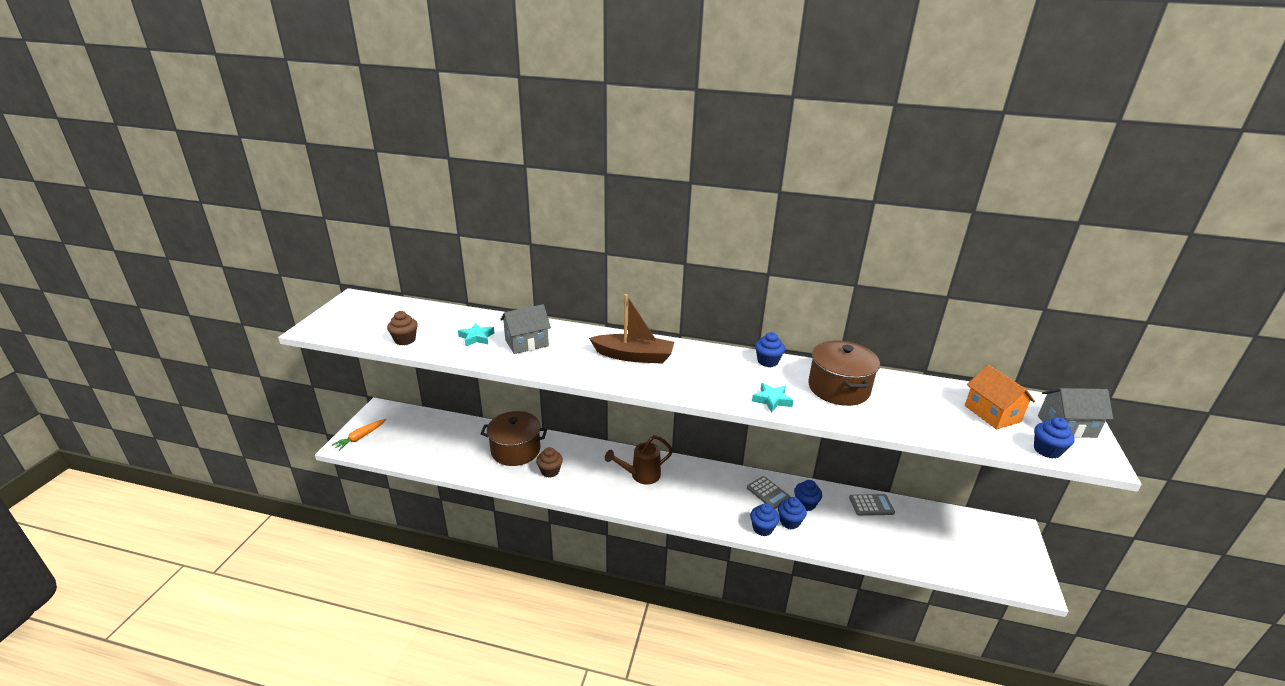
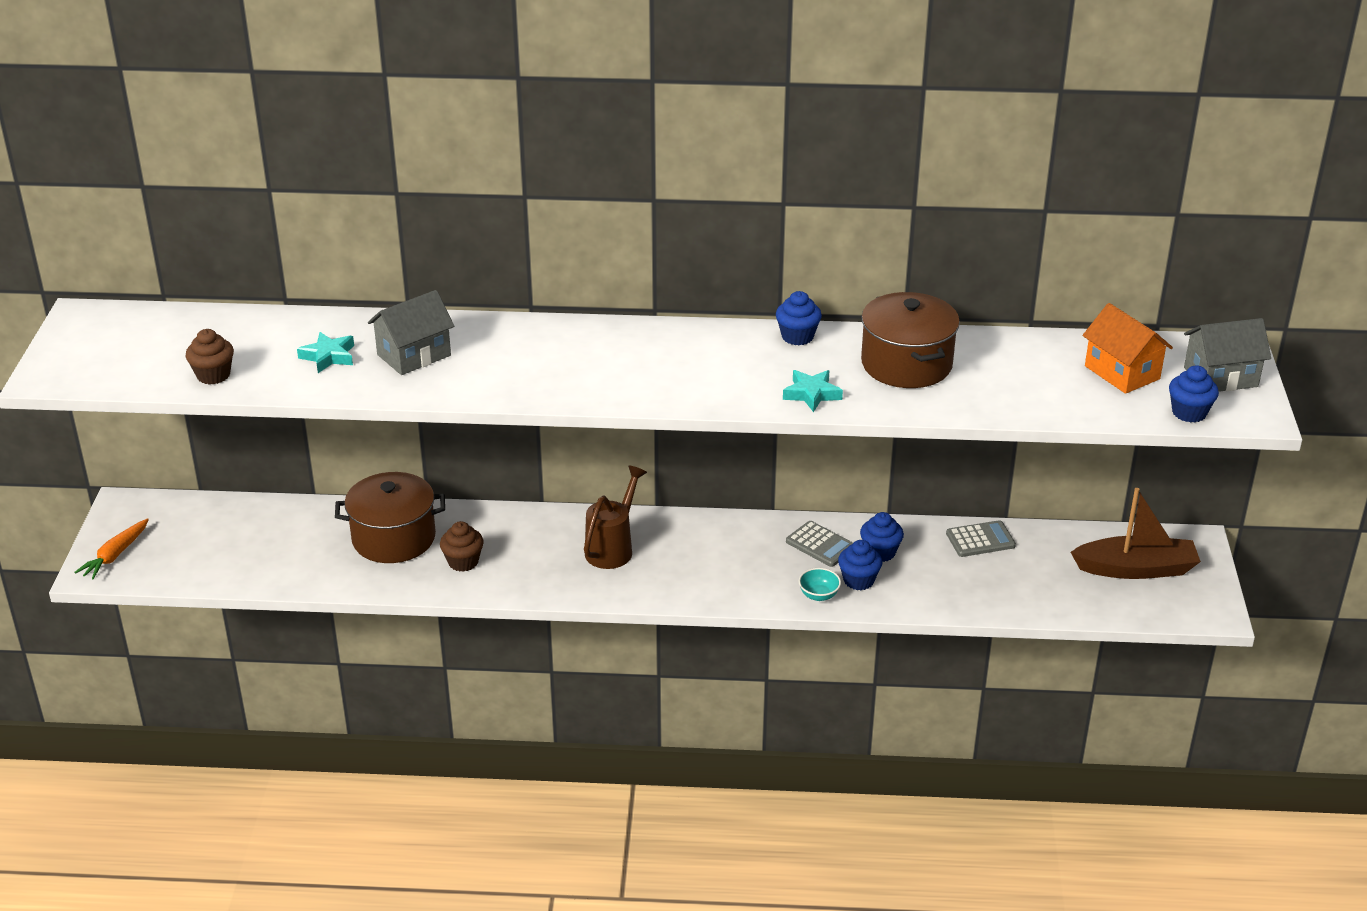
camera: 10 degrees left, 5 degrees up
brown boat [589,294,674,364] -> brown boat moved to [1071,488,1201,579]
brown watering can [605,435,673,484] -> brown watering can turned 150 degrees clockwise [584,465,647,569]
blue cupcake [750,503,779,536] -> turquoise bowl [799,568,841,601]

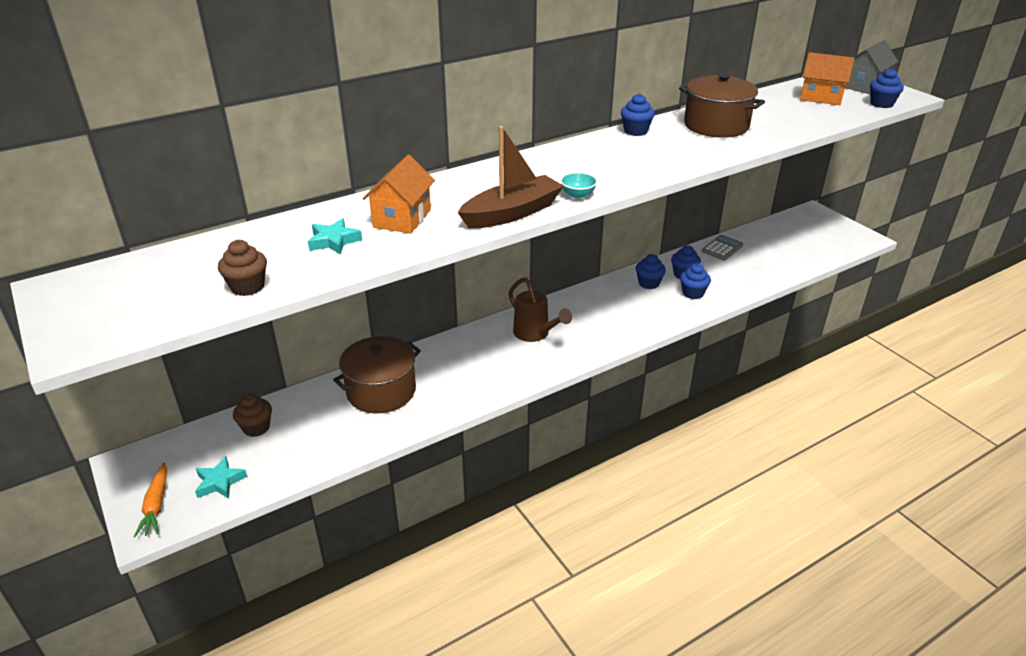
camera: 35 degrees left, 0 degrees up
grey house [368,290,454,375] -> orange house [363,155,435,234]
brown cupcake [440,521,484,572] -> brown cupcake moved to [233,394,272,437]
brown watering can [584,465,647,569] -> brown watering can turned 150 degrees clockwise [508,278,572,342]
turquoise star [783,370,843,412] -> turquoise star moved to [195,456,247,499]
grey calculator [786,521,853,567] -> blue cupcake [636,254,666,289]
turquoise bowl [799,568,841,601] -> turquoise bowl moved to [560,172,598,199]
brown boat [1071,488,1201,579] -> brown boat moved to [458,126,564,229]

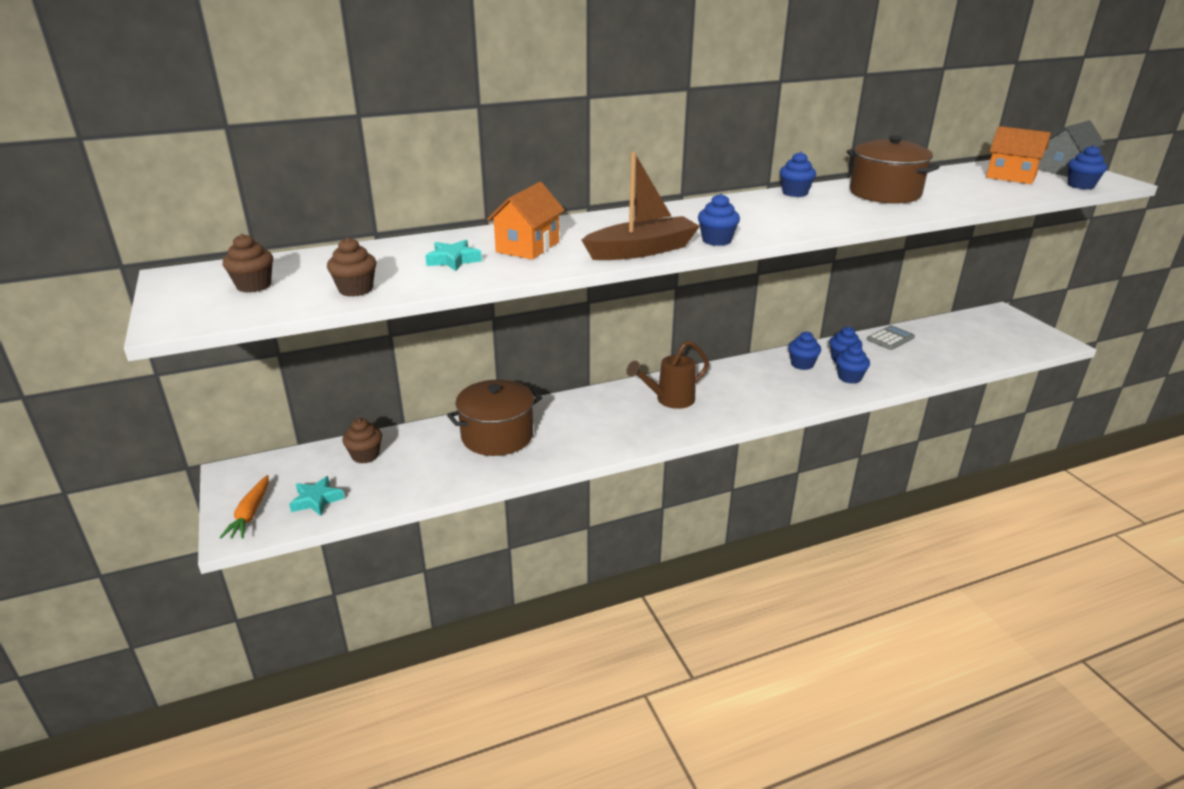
camera: 10 degrees right, 5 degrees down
brown watering can [508,278,572,342] -> brown watering can turned 90 degrees clockwise [627,340,709,409]
turquoise bowl [560,172,598,199] -> blue cupcake [698,194,740,246]
none -> brown cupcake [223,234,273,293]

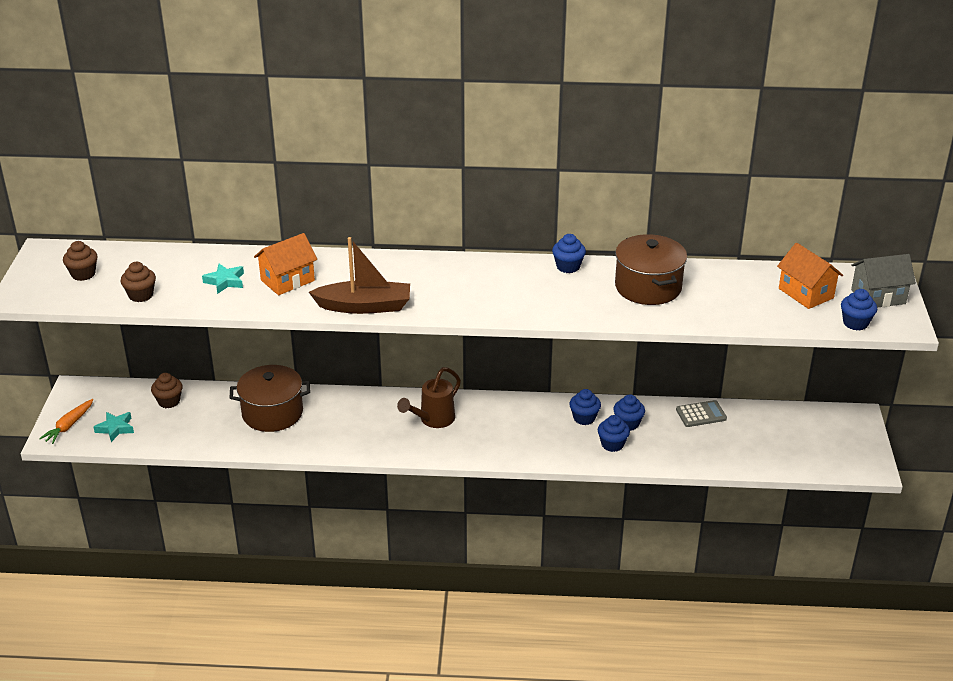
camera: 25 degrees right, 5 degrees up
brown watering can [627,340,709,409] -> brown watering can turned 45 degrees counterclockwise [397,367,461,428]
blue cupcake [698,194,740,246] -> none

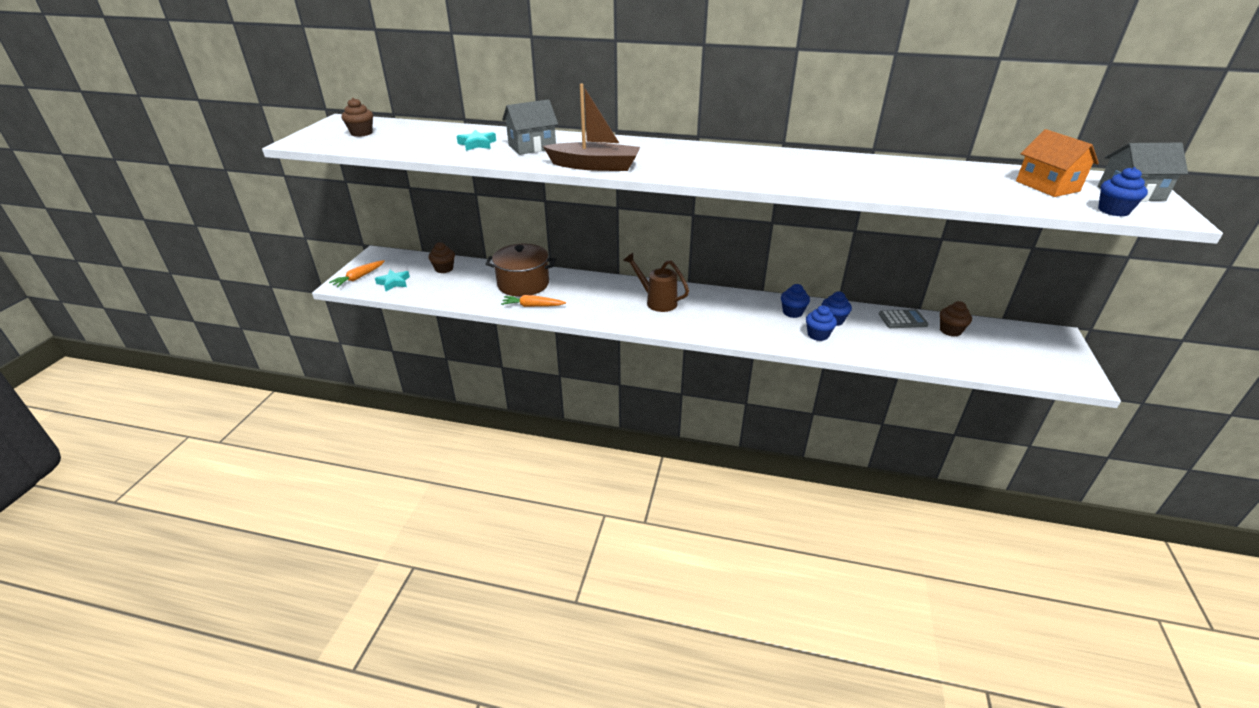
camera: 10 degrees right, 0 degrees up
brown cupcake [121,262,156,302] -> brown cupcake moved to [940,301,972,337]
orange house [254,233,317,295] -> grey house [502,99,558,155]
brown watering can [397,367,461,428] -> brown watering can turned 75 degrees clockwise [623,253,689,312]
blue cupcake [552,234,586,273] -> none
brown pot [615,234,687,305] -> none
none -> orange carrot [501,295,566,307]

